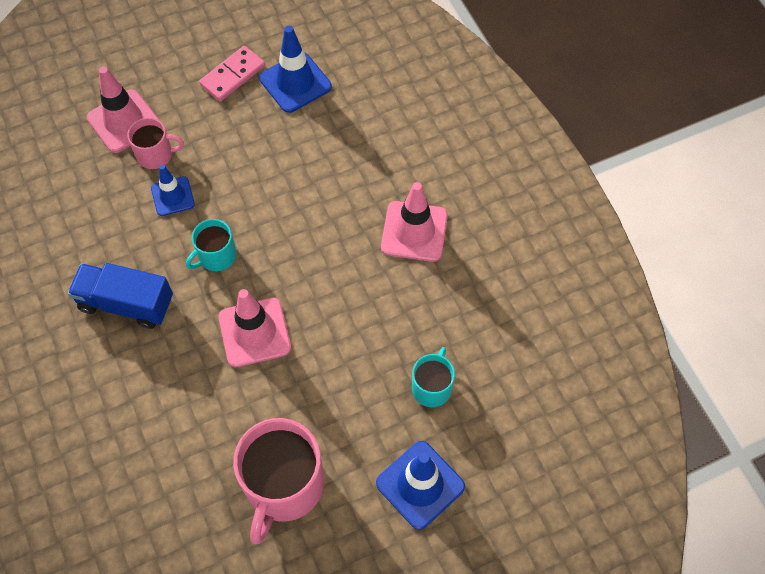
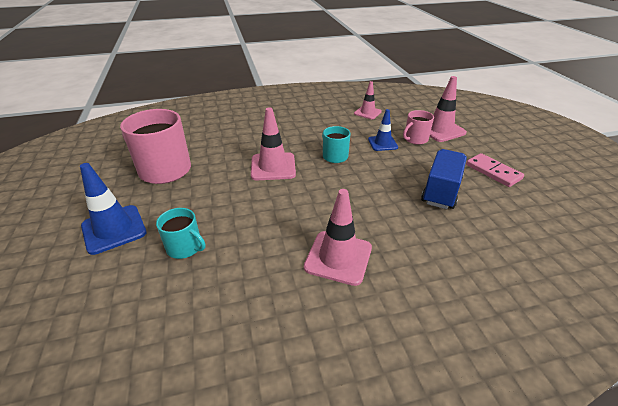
camera: 100 degrees right, 25 degrees down
blue truck [68,263,173,329] -> blue truck moved to [421,149,467,209]
pink mug [127,117,184,169] -> pink mug turned 45 degrees clockwise [403,110,434,145]
blue traffic cone [259,26,332,113] -> none
none -> pink traffic cone [354,81,382,119]

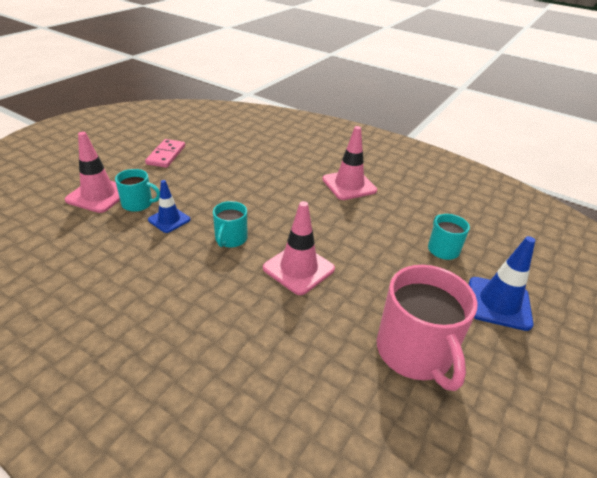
camera: 135 degrees left, 0 degrees up
pink traffic cone [354,81,382,119] -> none
pink mug [403,110,434,145] -> turquoise mug [115,169,160,212]
blue truck [421,149,467,209] -> none

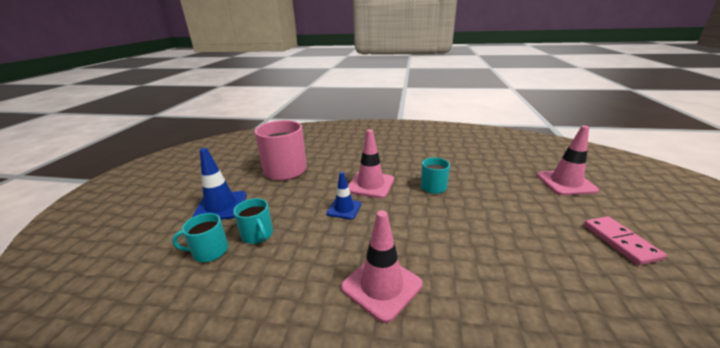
camera: 160 degrees right, 10 degrees down
turquoise mug [115,169,160,212] -> turquoise mug moved to [172,213,228,262]
blue traffic cone [148,180,190,233] -> blue traffic cone moved to [327,172,361,219]

